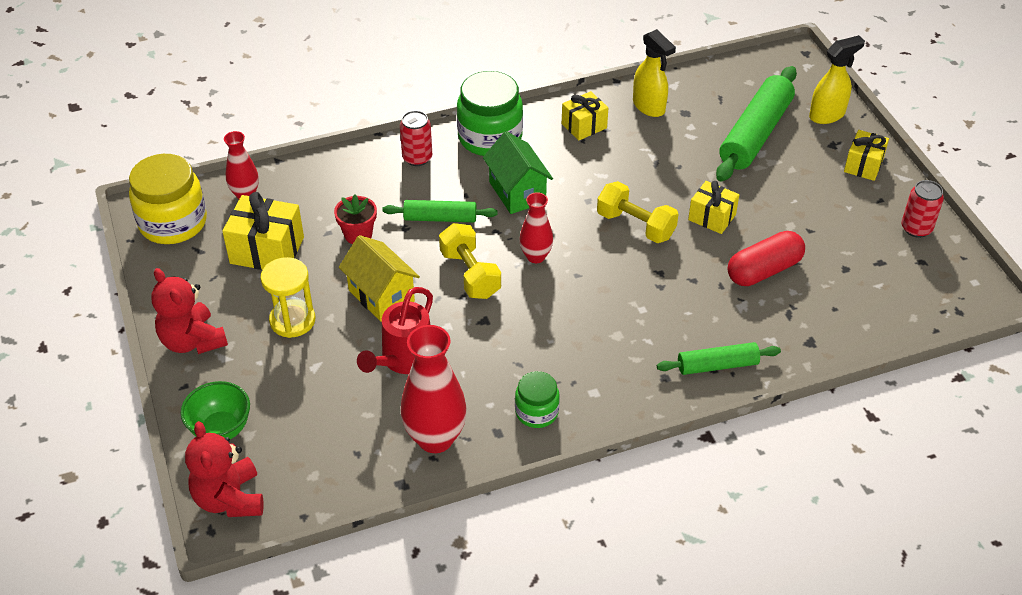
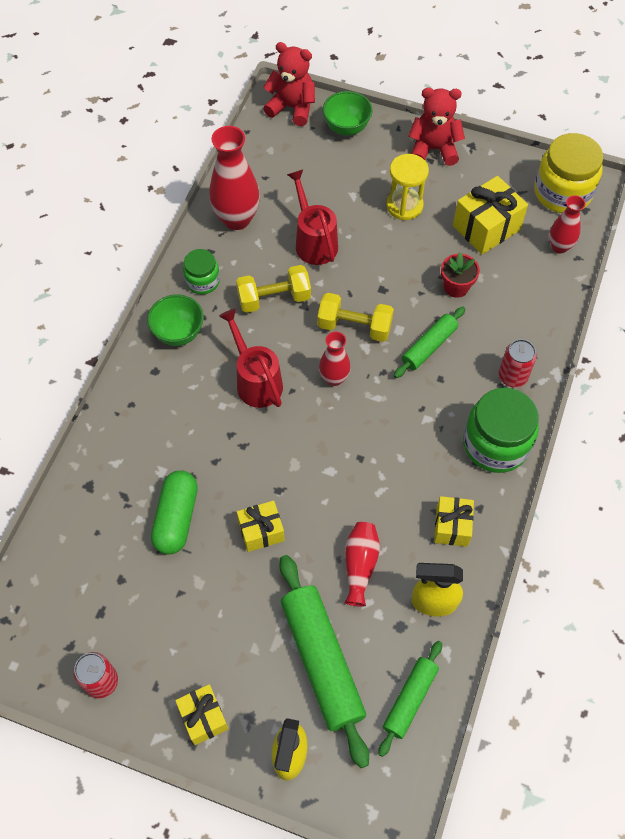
camera: 130 degrees right, 15 degrees up
yellow house [339,235,420,322] -> none
green house [483,131,553,214] -> none
yellow dumbbell [597,181,678,243] -> yellow dumbbell moved to [236,265,311,313]
green rolling pin [657,342,781,375] -> green rolling pin moved to [378,641,442,757]
red capsule [727,231,805,286] -> green capsule [151,471,198,555]
none -> green bowl [147,294,204,346]
none -> red watering can [219,308,283,408]
none -> red vase [344,522,380,607]

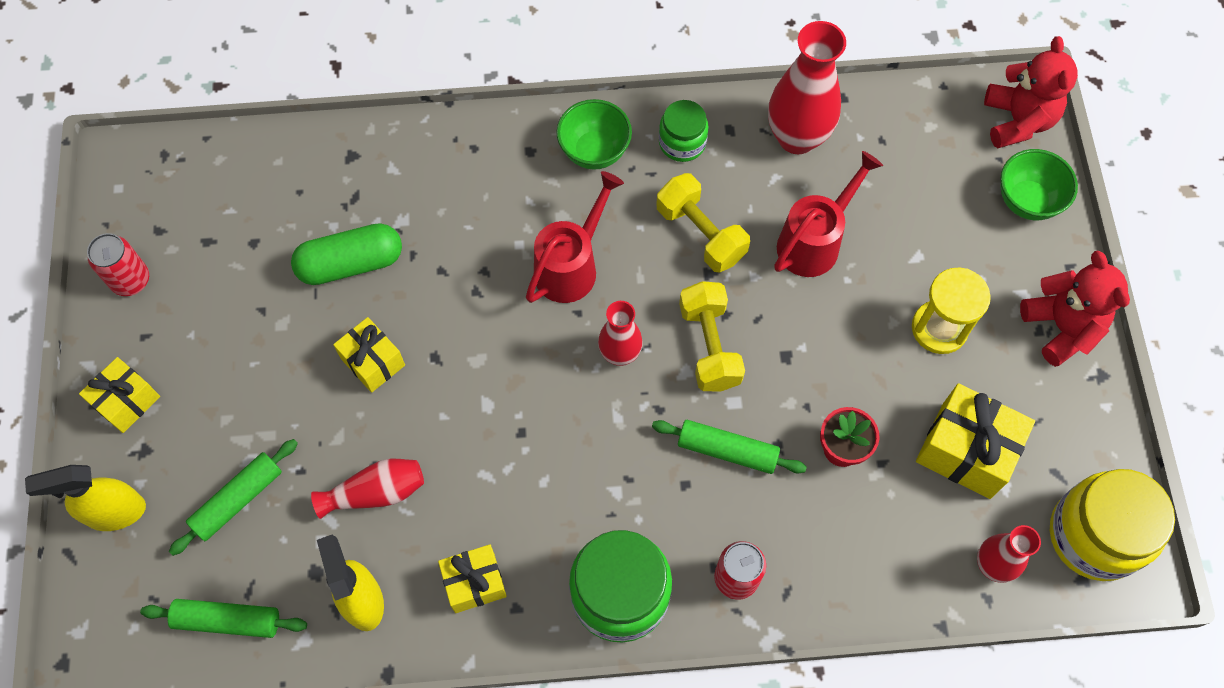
camera: 65 degrees right, 5 degrees up
green rolling pin [279,555,369,768] -> green rolling pin [169,439,298,556], size x0.57

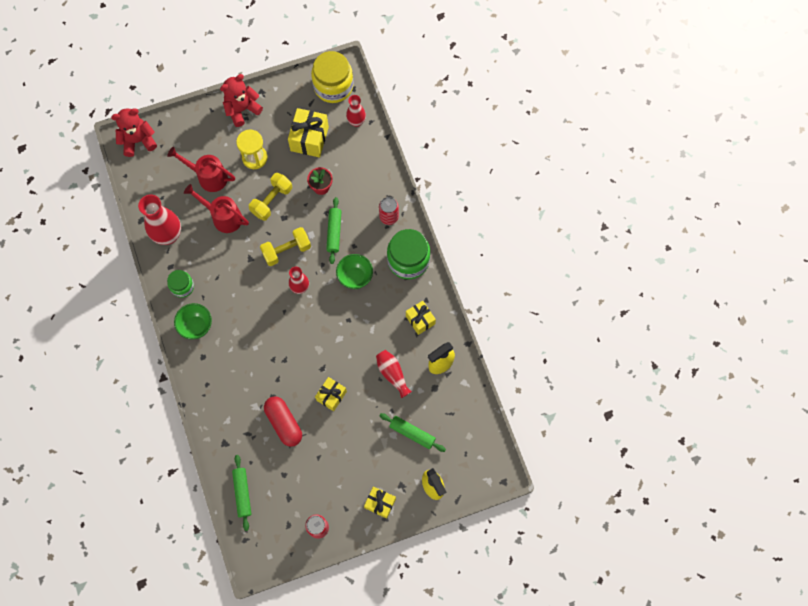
camera: 105 degrees left, 5 degrees up
green rolling pin [140,599,307,638] -> green rolling pin moved to [232,455,251,531]
green capsule [291,223,402,285] -> red capsule [264,396,302,447]
red watering can [526,171,624,303] -> red watering can moved to [167,147,235,192]
yellow dumbbell [656,173,750,273] -> yellow dumbbell moved to [249,173,292,221]
green bowl [1000,149,1078,220] -> green bowl moved to [336,254,373,289]

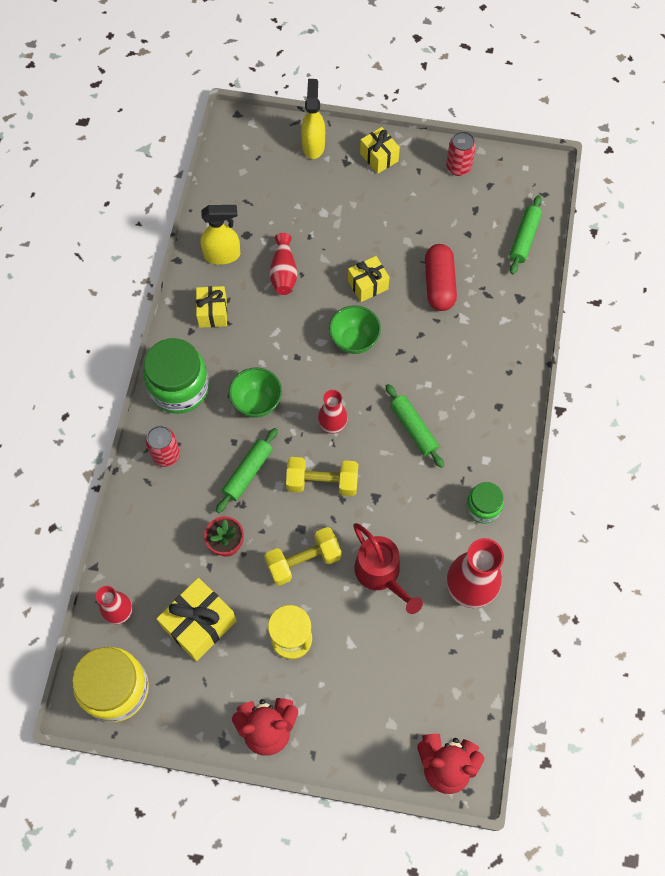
camera: 150 degrees left, 5 degrees down
red watering can [167,147,235,192] -> none
green bowl [174,303,212,340] -> green bowl moved to [329,306,381,354]
green rolling pin [379,413,446,452] -> green rolling pin moved to [386,384,444,468]

